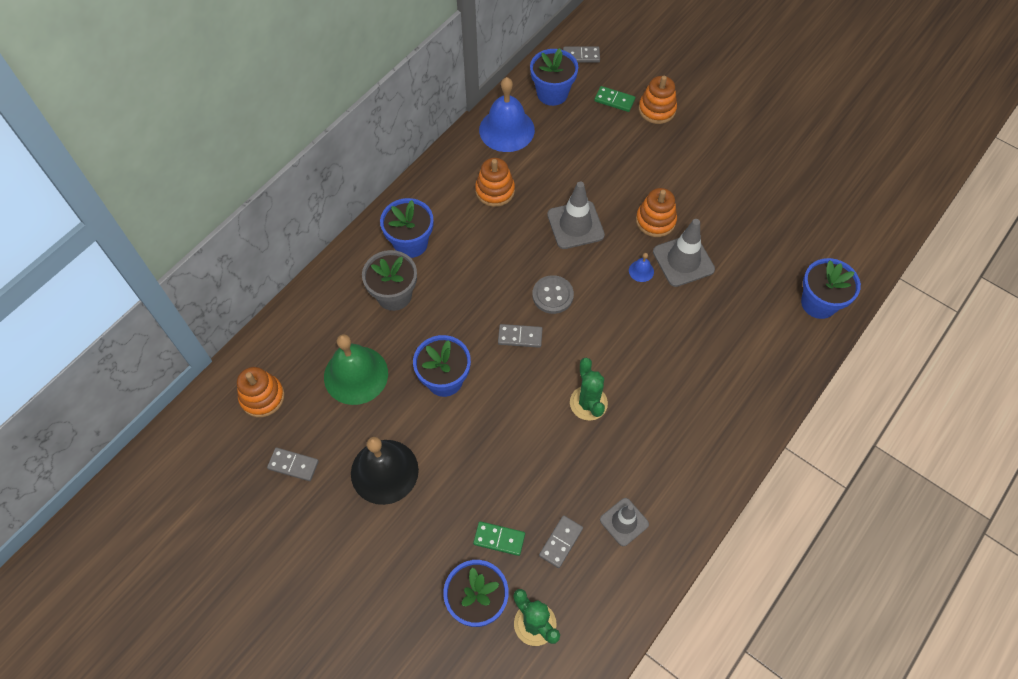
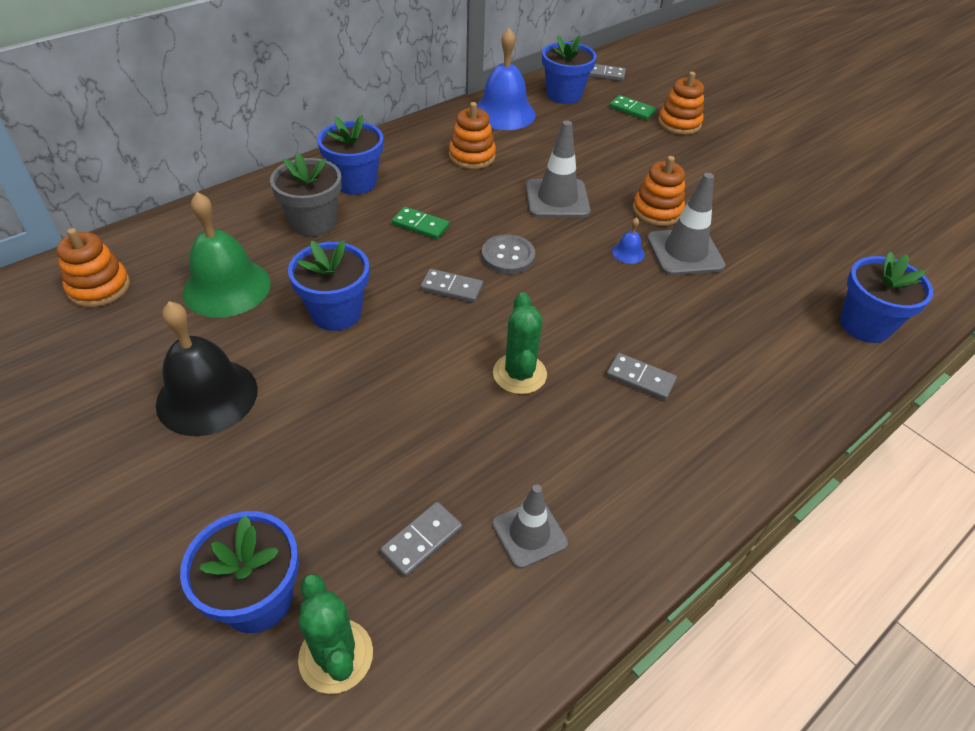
camera: 10 degrees right, 15 degrees down
grey domino [267,448,319,481] -> grey domino moved to [606,353,677,400]
green domino [473,521,525,556] -> green domino moved to [392,207,450,240]

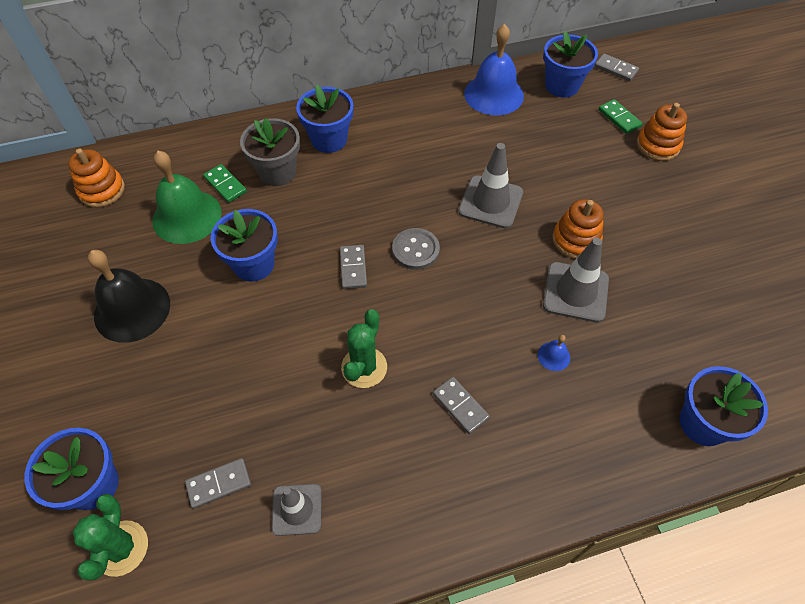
camera: 25 degrees right, 10 degrees up
green domino [392,207,450,240] -> green domino moved to [203,164,247,203]
grey domino [420,269,483,303] -> grey domino turned 45 degrees clockwise [340,245,367,289]
orange stacking toy [449,102,496,169] -> none
blue bell [612,217,645,264] -> blue bell moved to [538,335,570,371]

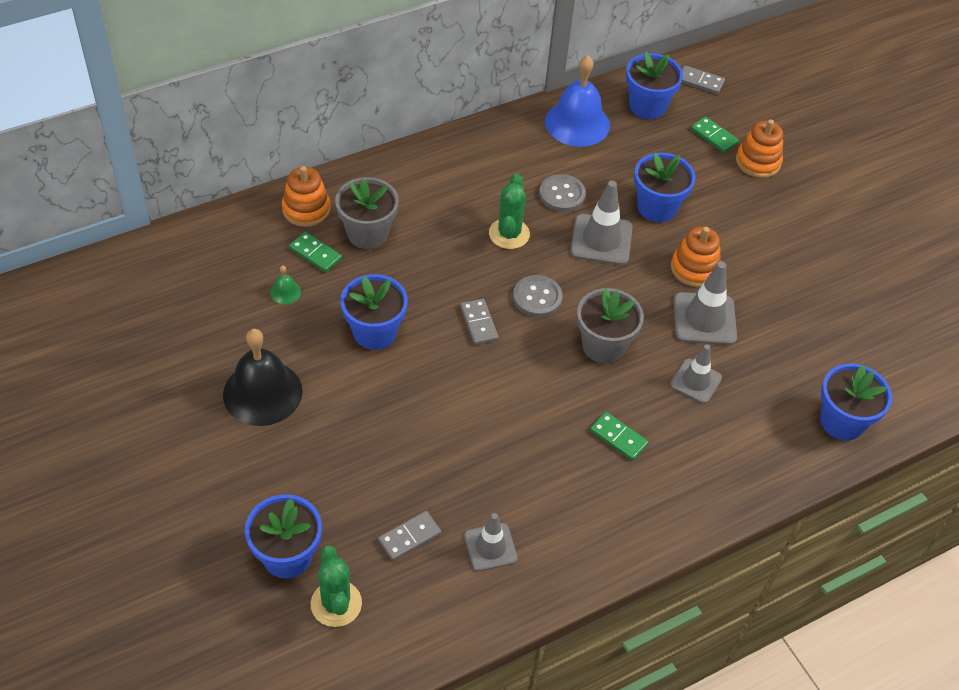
camera: 15 degrees left, 5 degrees down
orange stacking toy [68,149,125,208] -> orange stacking toy moved to [282,166,331,227]
green bell [152,151,221,244] -> green bell [270,265,301,304], size x0.42
blue flower pot [296,85,353,153] -> blue flower pot moved to [634,153,695,222]
green cactus [341,309,387,388] -> green cactus moved to [489,173,530,249]
grey domino [433,377,490,434] -> green domino [590,412,649,461]
blue bell [538,335,570,371] -> grey traffic cone [670,345,722,404]
none -> grey button [539,174,586,212]
none -> grey flower pot [577,288,644,363]

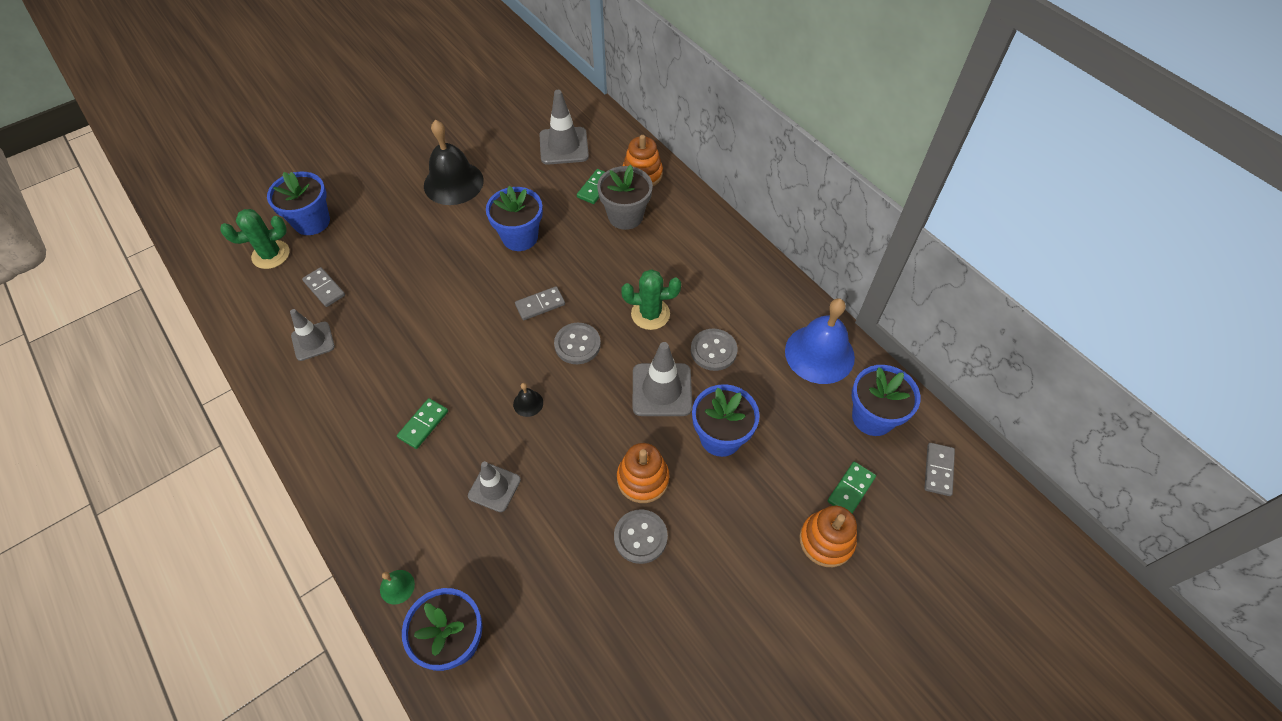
camera: 85 degrees right, 5 degrees up
green bell [270,265,301,304] -> green bell moved to [380,570,415,604]
grey flower pot [577,288,644,363] -> black bell [513,383,543,417]
grey traffic cone [673,261,737,345] -> grey traffic cone moved to [539,90,589,165]
none -> grey button [614,509,668,564]

